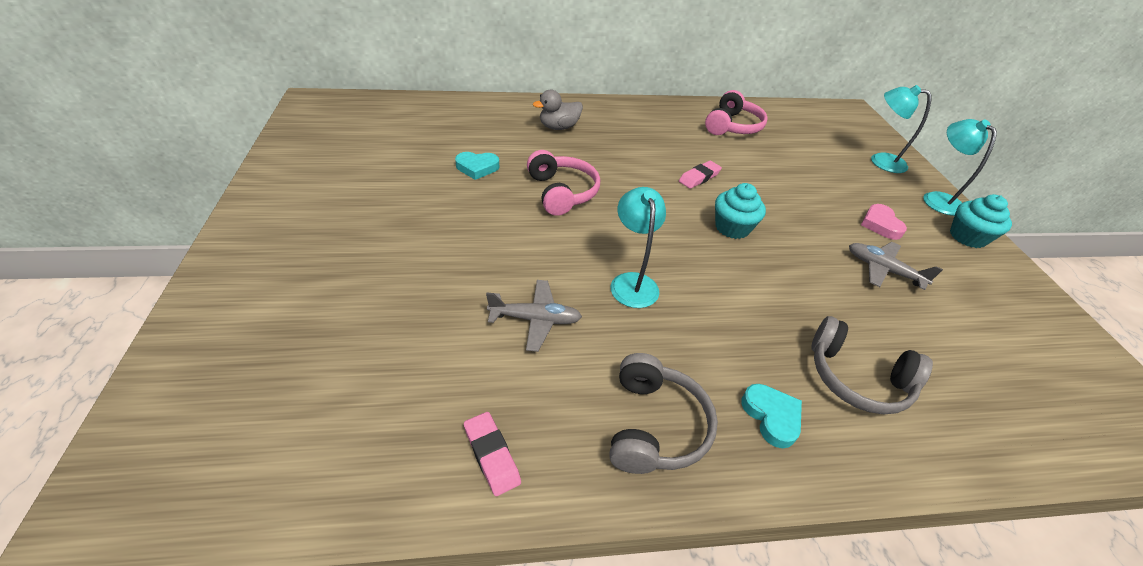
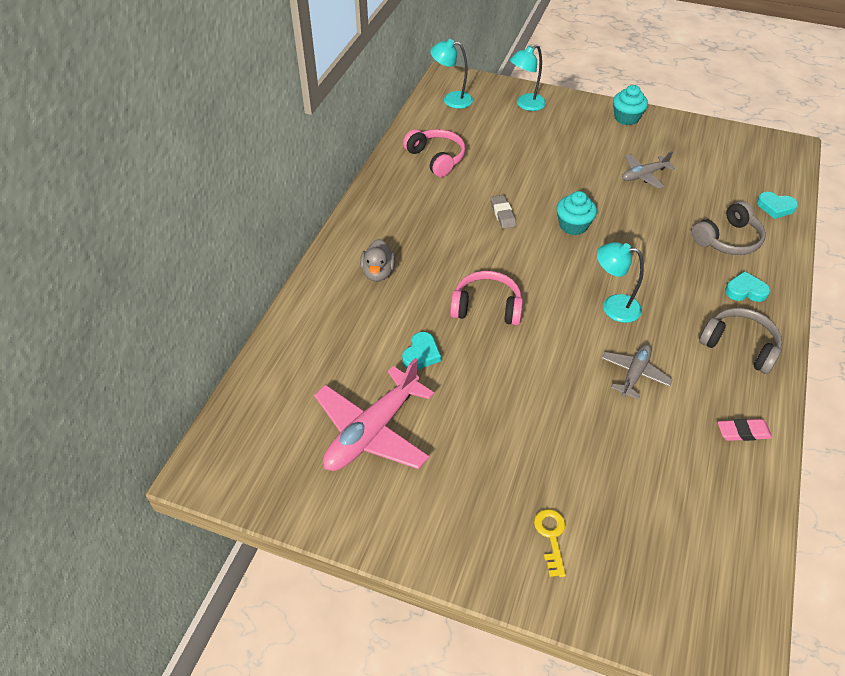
camera: 60 degrees left, 5 degrees up
pink eraser [679,161,722,189] -> grey eraser [491,195,516,229]
pink heart [861,204,907,240] -> none
turquoise lamp [923,119,997,216] -> turquoise lamp moved to [430,39,473,109]
none -> pink plane [314,358,434,471]
none -> yellow key [534,509,566,577]
none -> turquoise heart [757,192,798,219]

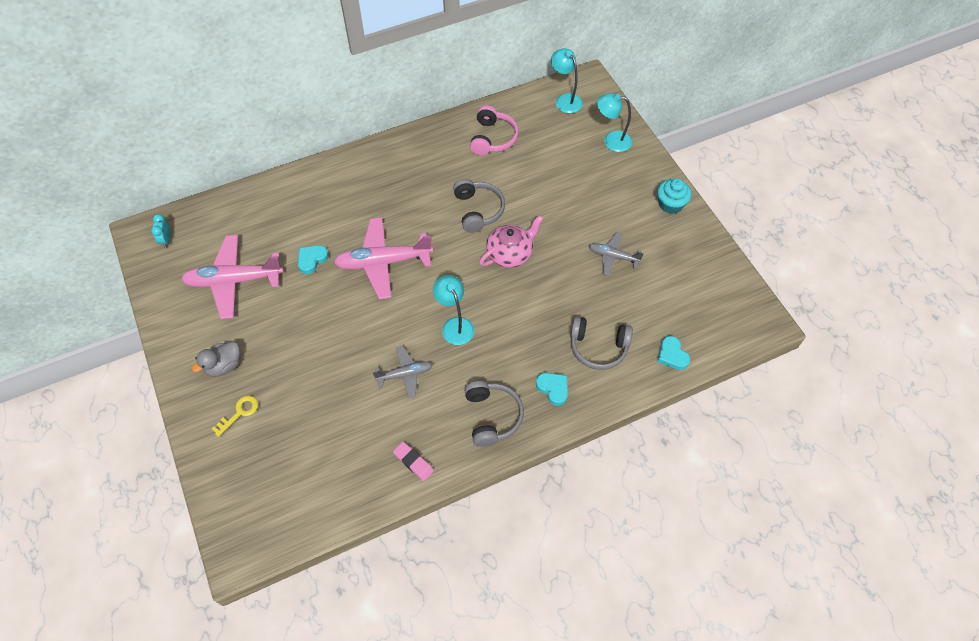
camera: 45 degrees right, 10 degrees up
grey duck [360,239,396,282] -> grey duck moved to [192,341,240,377]
turquoise heart [402,332,441,370] -> turquoise heart turned 150 degrees clockwise [298,245,329,274]
pink headphones [450,271,523,325] -> pink plane [334,217,433,299]
grey eraser [491,195,516,229] -> grey headphones [453,179,505,233]
turquoise cupcake [556,191,597,235] -> pink teapot [479,215,544,268]
none -> turquoise clock [151,214,171,248]

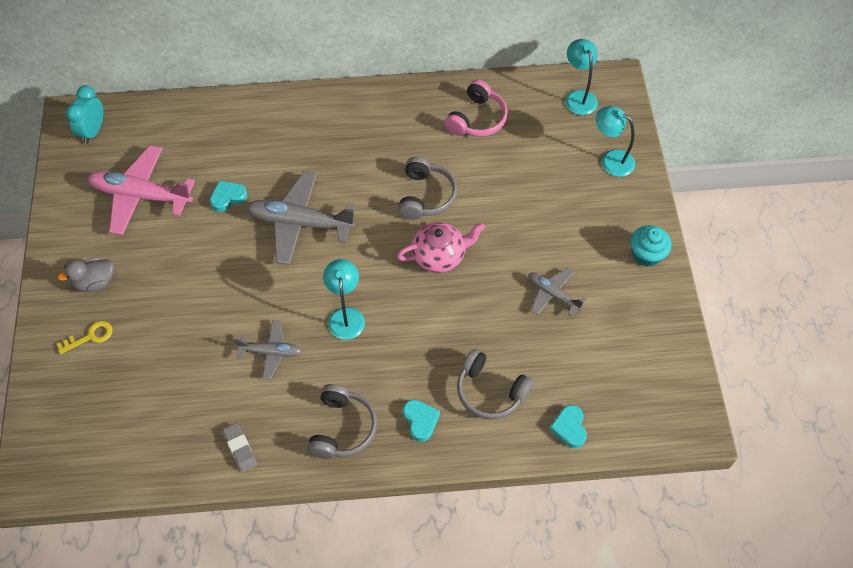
camera: 20 degrees right, 0 degrees up
turquoise clock [151,214,171,248] -> turquoise clock [66,85,103,144], size x1.58
pink plane [334,217,433,299] -> grey plane [246,171,356,265]
pink eraser [393,442,434,481] -> grey eraser [223,423,257,472]

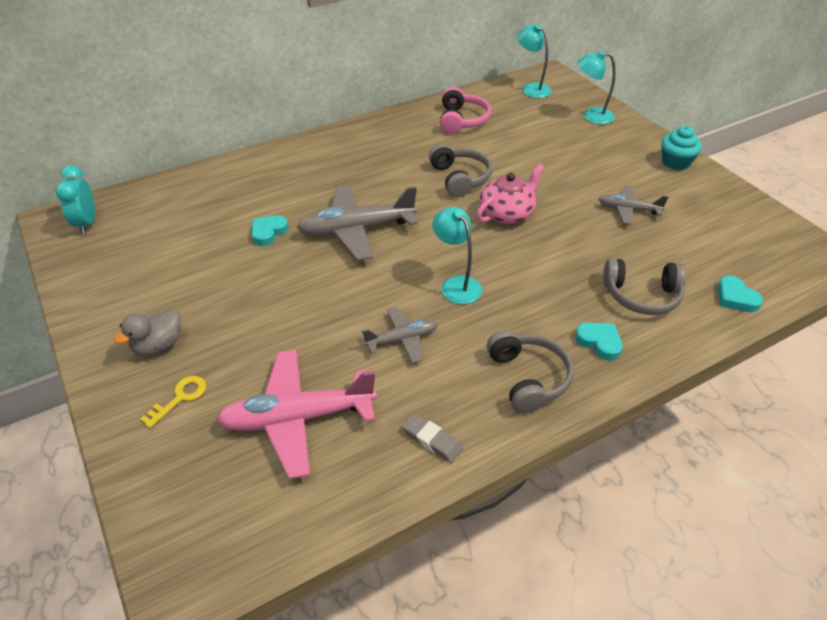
camera: 25 degrees left, 15 degrees down
pink plane [88,145,195,235] -> pink plane moved to [216,350,377,479]

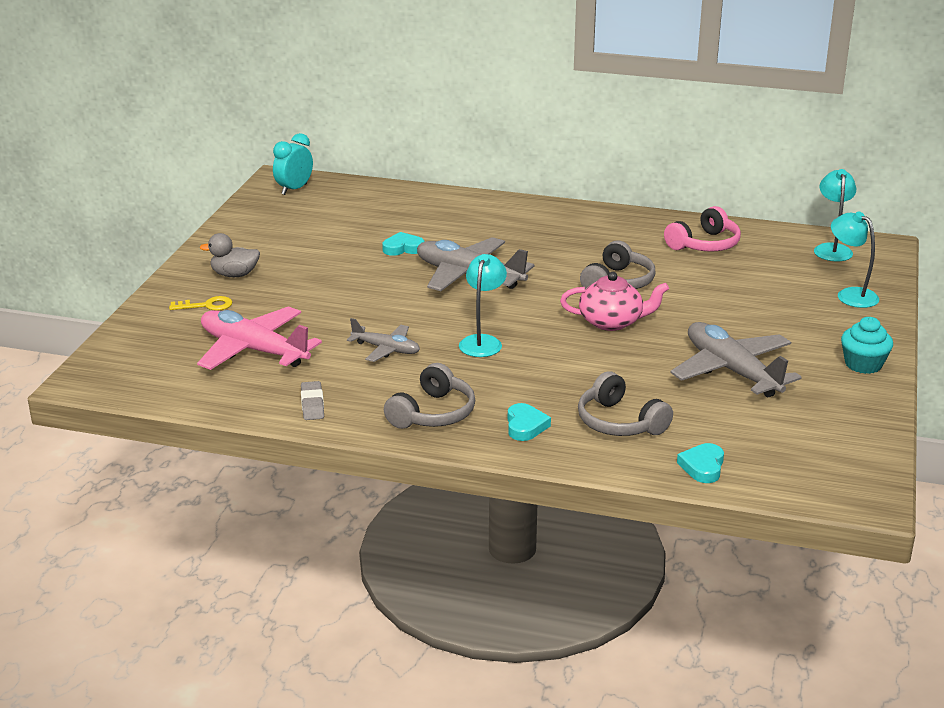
camera: 45 degrees right, 15 degrees down
grey plane [599,185,668,225] -> grey plane [670,322,802,397], size x1.80

